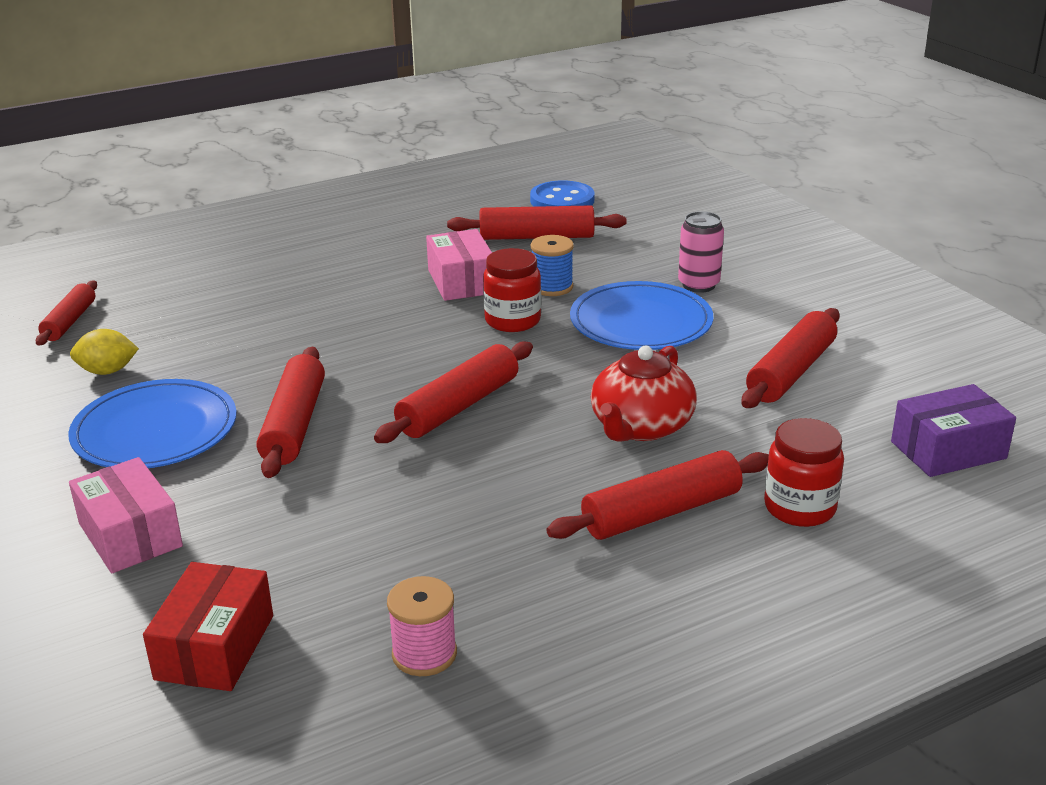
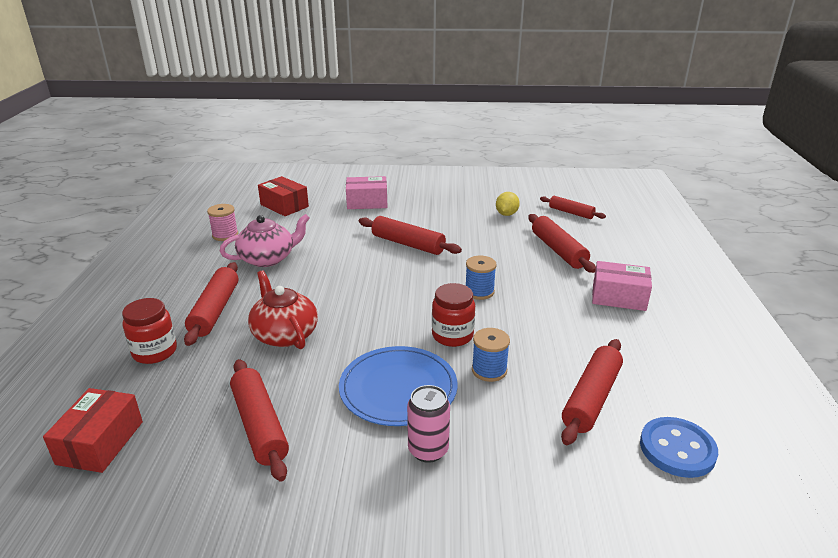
camera: 120 degrees right, 0 degrees up
blue plate [68,379,237,468] -> none
red rolling pin [374,341,533,443] -> red rolling pin moved to [528,214,596,273]
pink box [426,229,492,301] -> pink box moved to [592,261,652,311]
purple box [891,384,1016,477] -> red box [43,388,143,473]
none -> pink teapot [220,214,310,267]
none -> blue spool [466,256,497,300]

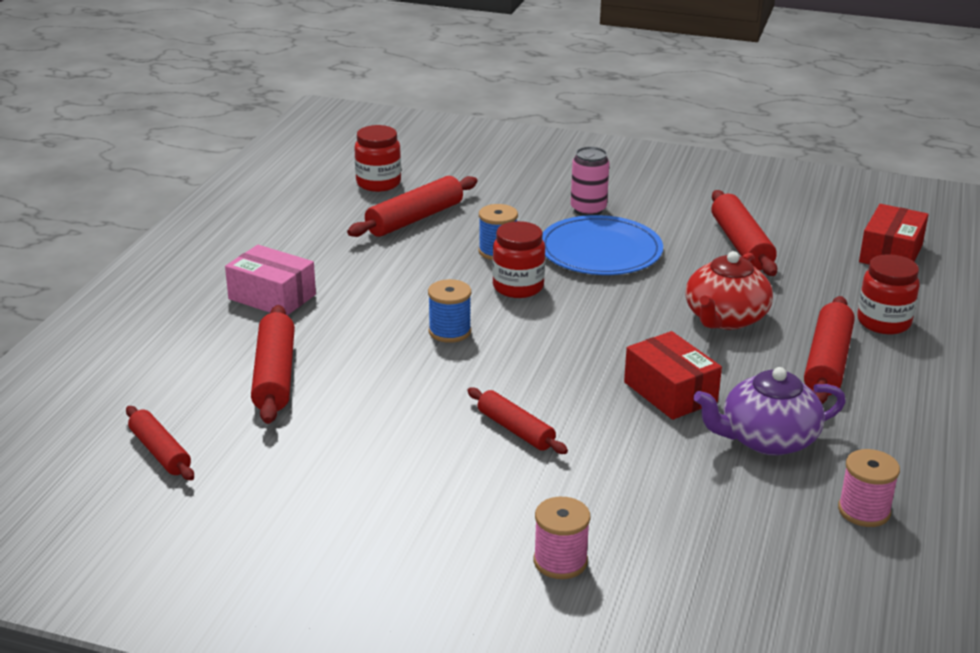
camera: 165 degrees left, 0 degrees up
pink teapot [220,214,310,267] -> purple teapot [694,367,846,456]
red teapot [248,270,318,349] -> red teapot turned 45 degrees clockwise [685,251,773,330]
red box [258,176,309,216] -> red box moved to [624,331,722,420]
pink box [346,176,387,209] -> pink spool [534,497,590,579]
red rolling pin [359,216,462,255] -> red rolling pin [467,387,568,454], size x0.65
yellow lemon [496,192,520,216] -> none
blue button [640,417,718,478] -> red jar [355,125,401,192]

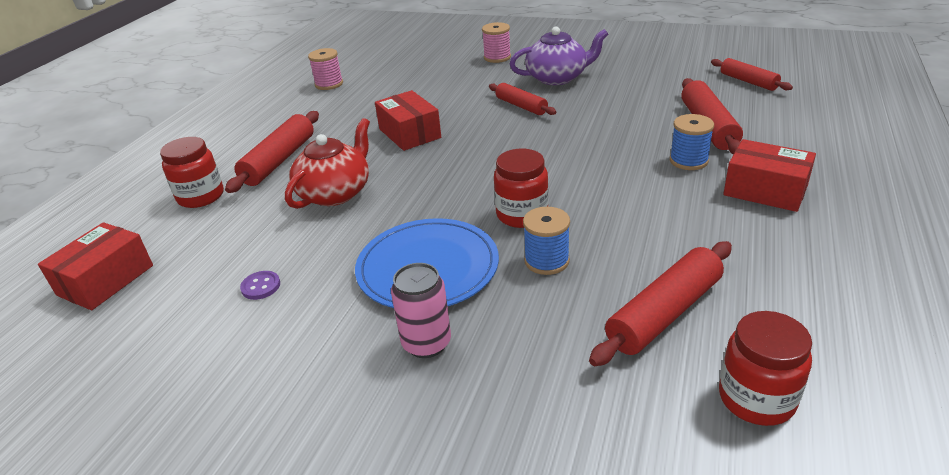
camera: 175 degrees left, 5 degrees up
pink box [225,245,316,316] -> red box [723,139,816,212]
blue spool [428,279,471,343] -> blue spool moved to [670,114,714,170]
purple teapot [694,367,846,456] -> purple teapot moved to [510,27,608,85]
red rolling pin [711,190,778,276] -> purple button [240,271,280,300]

